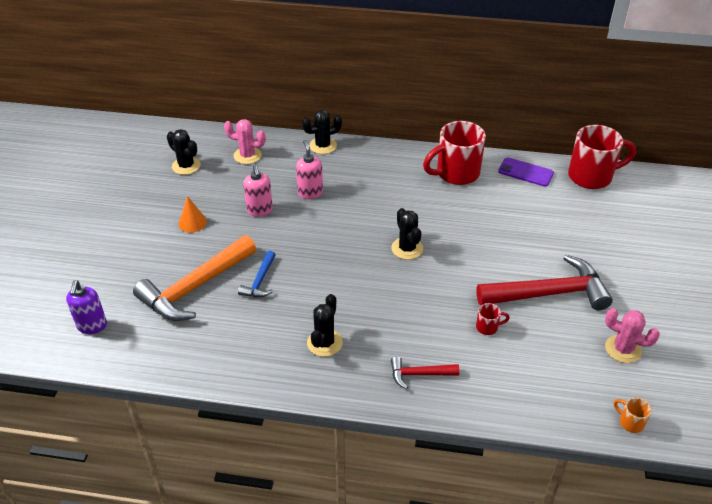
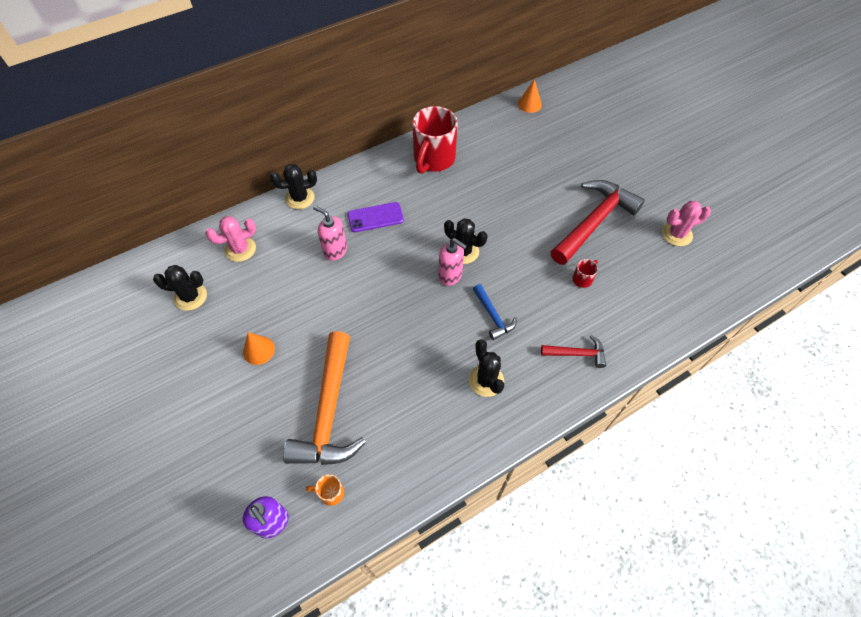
camera: 40 degrees left, 15 degrees up
blue hammer [238,250,275,298] -> blue hammer moved to [473,284,517,340]
pink soap dispenser [243,165,273,217] -> pink soap dispenser moved to [438,238,467,286]
black cactus [302,110,342,154] -> black cactus turned 45 degrees clockwise [270,164,317,209]
red hammer [391,356,459,389] -> red hammer turned 135 degrees counterclockwise [541,335,606,368]
purple phone [498,158,554,186] -> purple phone moved to [347,202,404,232]
red mug [568,125,636,189] -> orange cone [518,79,542,113]
orange mug [614,397,652,433] -> orange mug moved to [306,474,344,506]

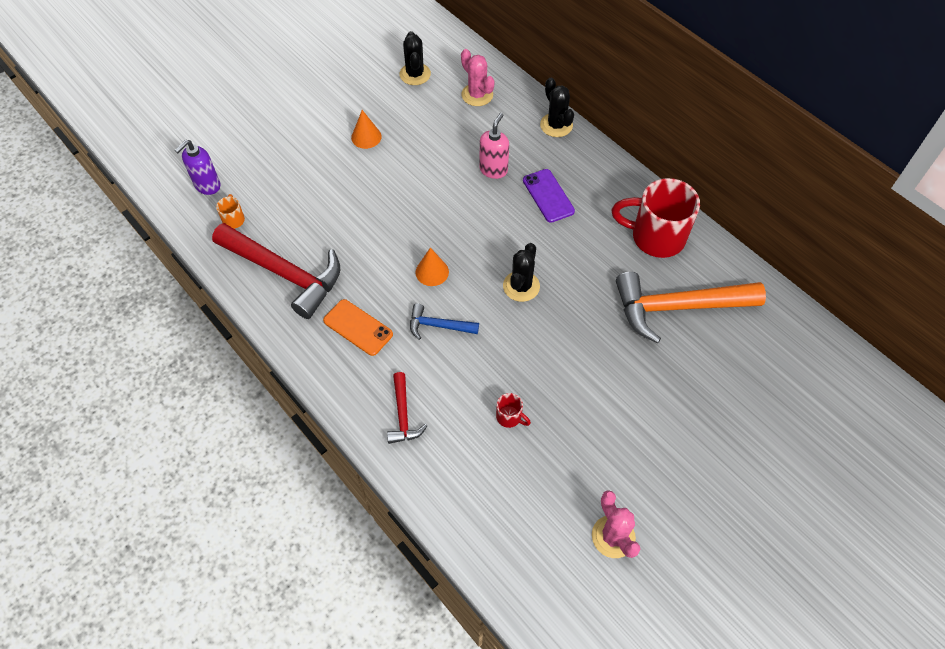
camera: 80 degrees right, 0 degrees up
orange hammer [283,331,366,465] -> orange hammer moved to [616,272,766,343]
pink soap dispenser [438,238,467,286] -> none
black cactus [469,339,504,397] -> orange phone [323,299,393,356]
blue hammer [473,284,517,340] -> blue hammer turned 45 degrees clockwise [410,303,479,340]
orange cone [518,79,542,113] -> orange cone moved to [416,248,449,286]
red hammer [550,180,645,265] -> red hammer moved to [212,223,340,319]

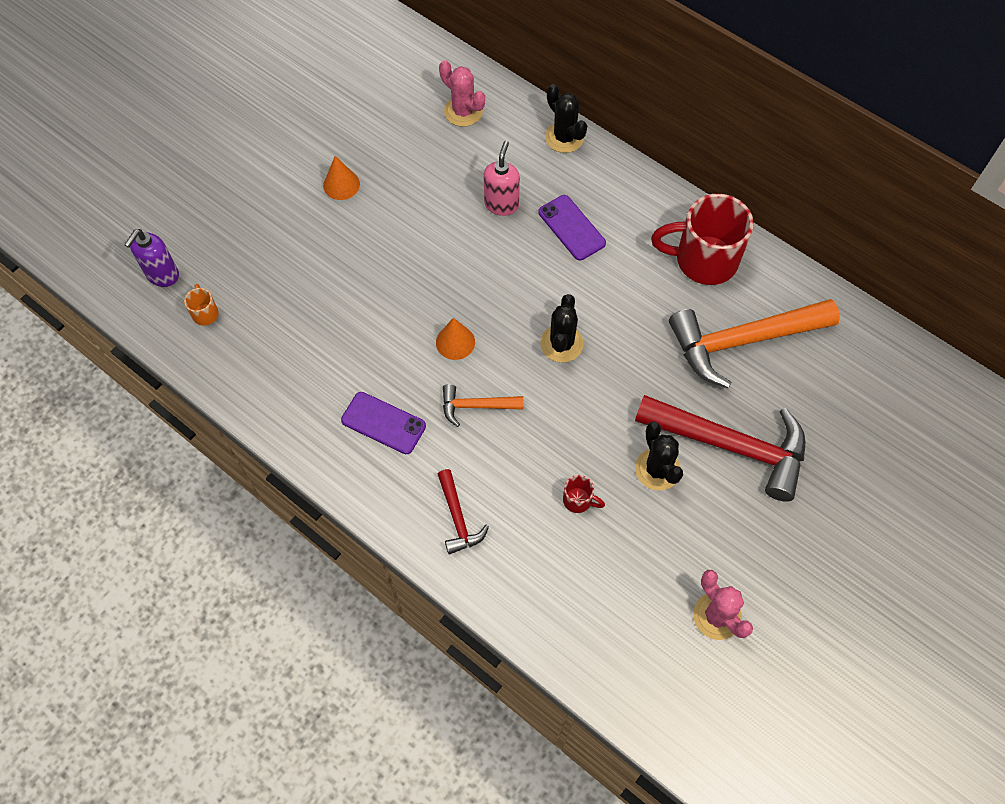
camera: 10 degrees left, 5 degrees up
red hammer [212,223,340,319] -> red hammer moved to [635,395,806,502]
orange phone [323,299,393,356] -> purple phone [341,392,426,454]
black cactus [399,31,431,85] -> black cactus moved to [635,421,683,491]
blue hammer [410,303,479,340] -> orange hammer [443,384,523,427]

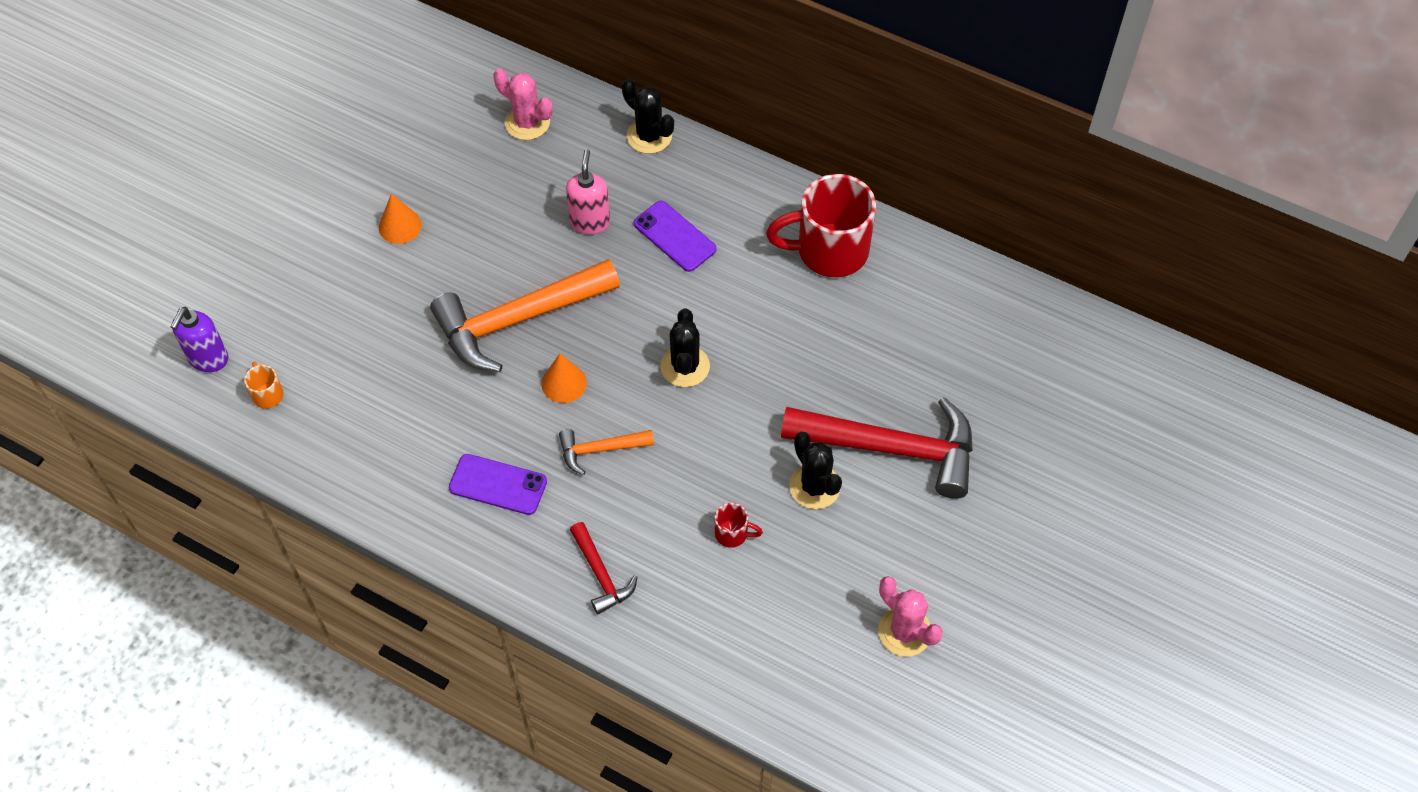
camera: 10 degrees left, 5 degrees down
orange hammer [669,299,840,388] -> orange hammer moved to [430,259,620,372]

